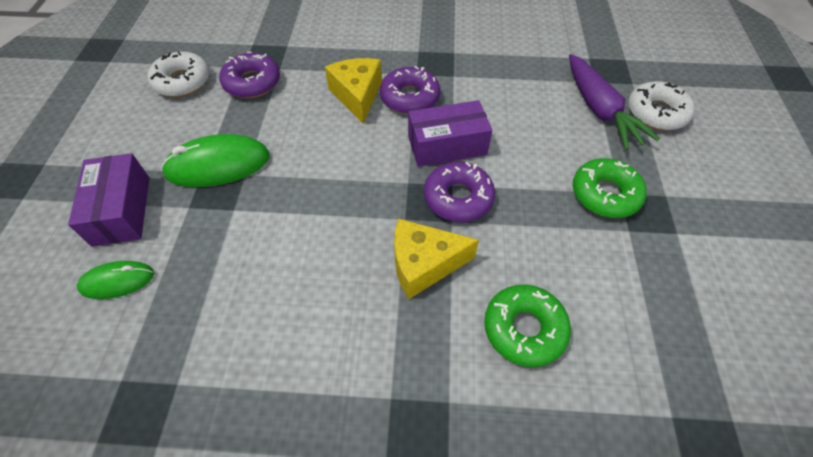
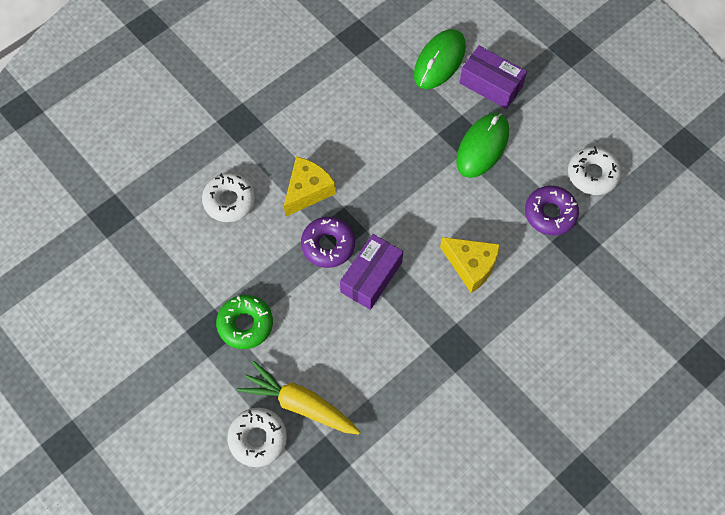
camera: 135 degrees right, 10 degrees up
green mouse [77,261,154,299] -> green mouse [414,29,466,89], size x1.69
purple donut [380,66,440,114] -> none
green donut [484,285,571,367] -> white donut [202,173,256,222]
purple carrot [569,54,660,150] -> yellow carrot [237,361,360,434]

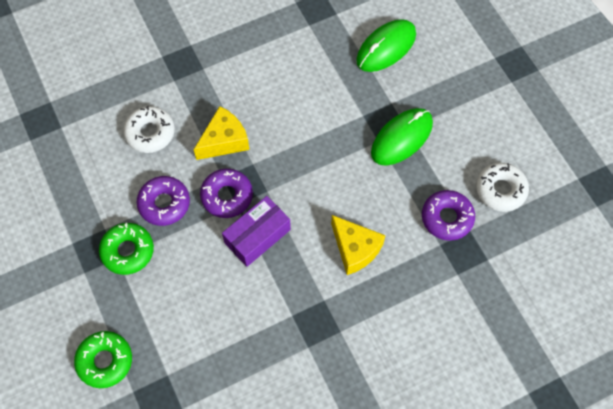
camera: 15 degrees right, 0 degrees up
white donut [227,407,287,467] -> green donut [74,331,132,388]
yellow carrot [237,361,360,434] -> none
purple box [459,46,527,109] -> none
none -> purple donut [137,176,190,226]

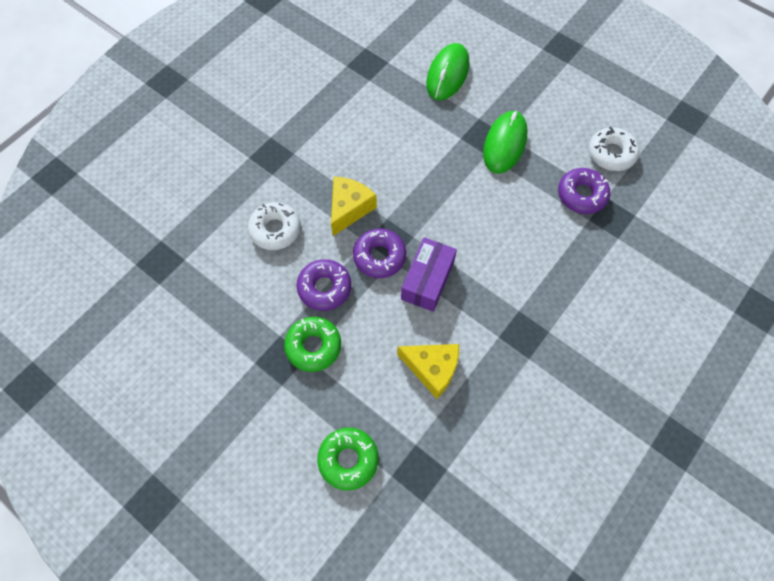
camera: 25 degrees left, 0 degrees up
yellow cheese [331,215,385,275] -> yellow cheese moved to [397,344,459,399]

